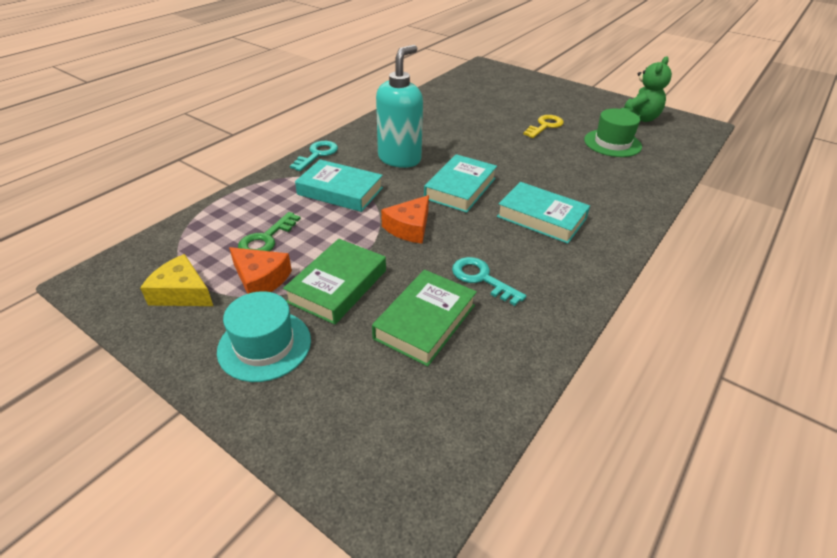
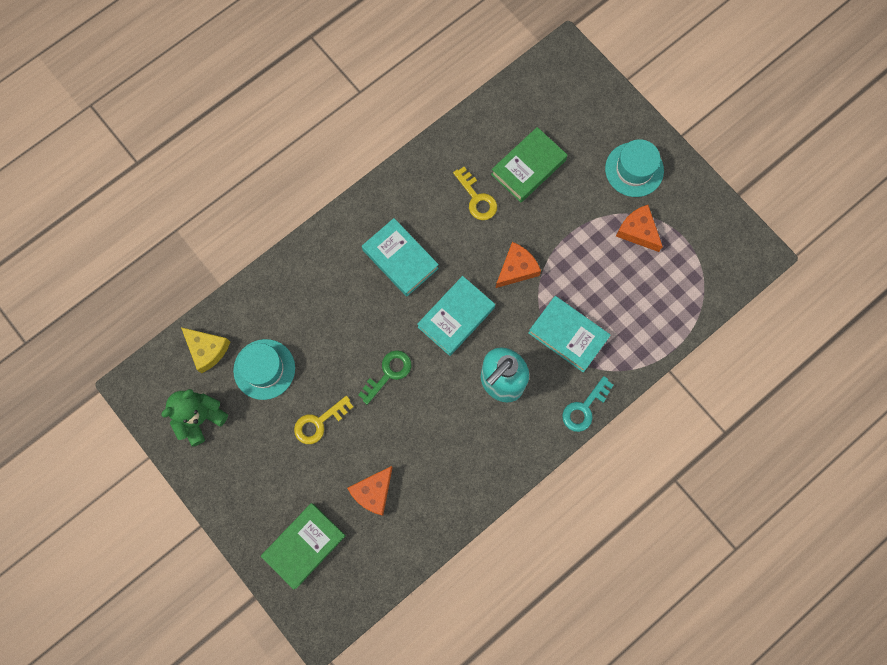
camera: 165 degrees left, 35 degrees up
yellow cheese [140,254,213,306] -> yellow cheese moved to [181,327,230,373]
green key [238,212,301,251] -> green key moved to [358,350,411,405]
green book [283,239,386,325] -> green book moved to [261,503,346,590]
turquoise key [452,257,526,306] -> yellow key [453,167,497,220]
green hat [584,108,642,157] -> turquoise hat [233,339,295,400]
none -> orange cheese [347,466,393,516]

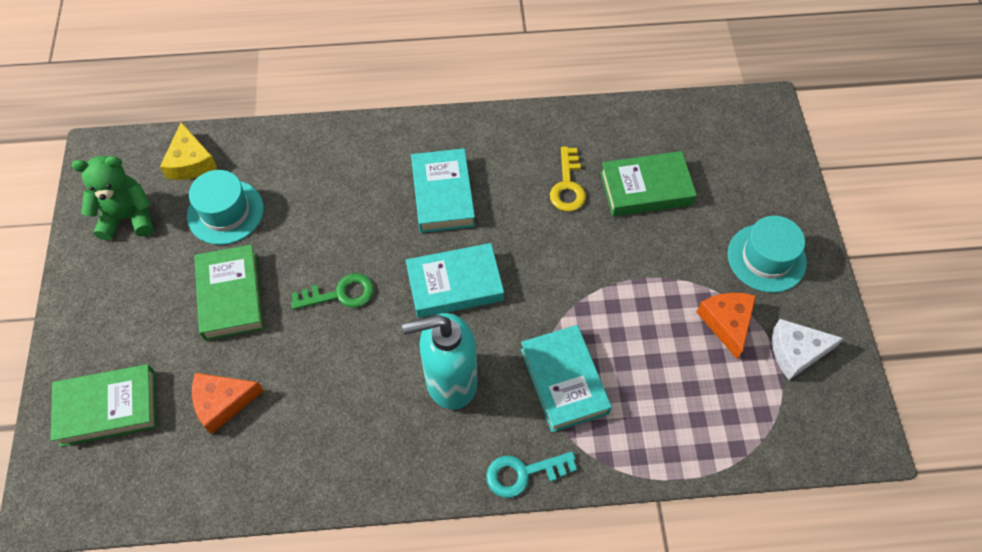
camera: 35 degrees right, 15 degrees down
yellow key [294,396,353,444] -> green book [194,245,264,341]
orange cheese [496,242,541,288] -> none
none -> white cheese [772,319,844,380]

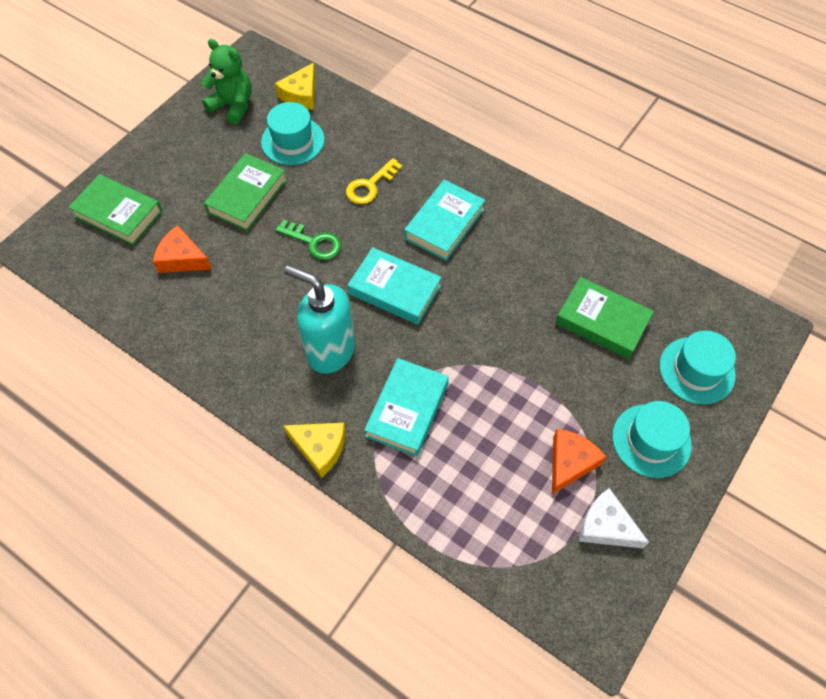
camera: 40 degrees right, 0 degrees up
turquoise key [486,452,577,498] -> yellow cheese [283,423,346,478]
yellow key [550,147,586,212] -> yellow key moved to [346,158,402,205]
none -> turquoise hat [660,331,736,404]

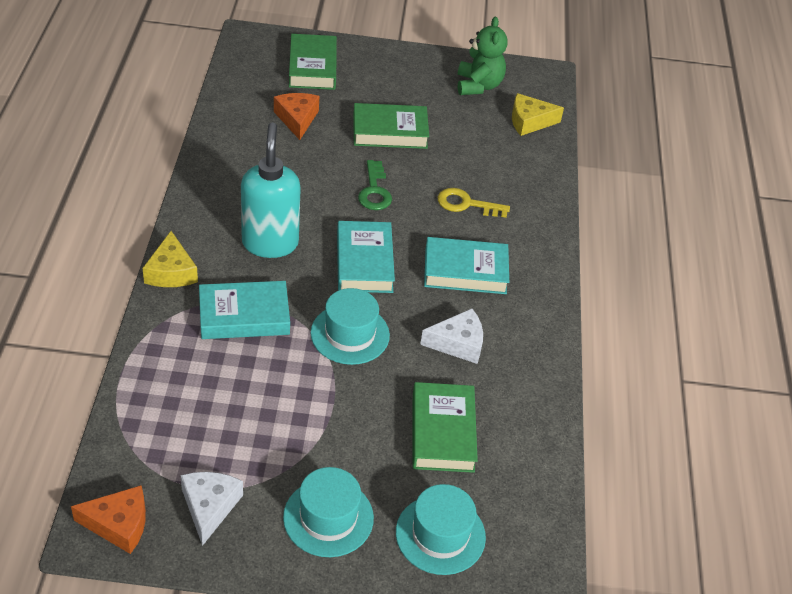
camera: 55 degrees right, 15 degrees down
turquoise hat [261,102,325,165] -> turquoise hat moved to [311,288,390,365]
orange cheese [552,429,606,494] -> orange cheese moved to [71,485,146,554]
none -> white cheese [420,309,483,364]

